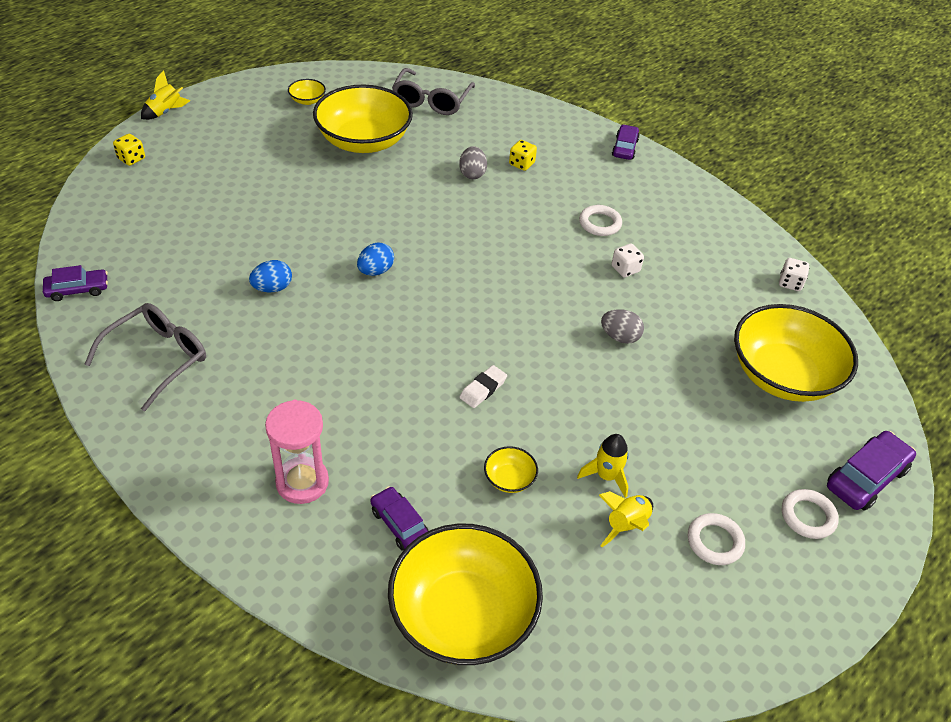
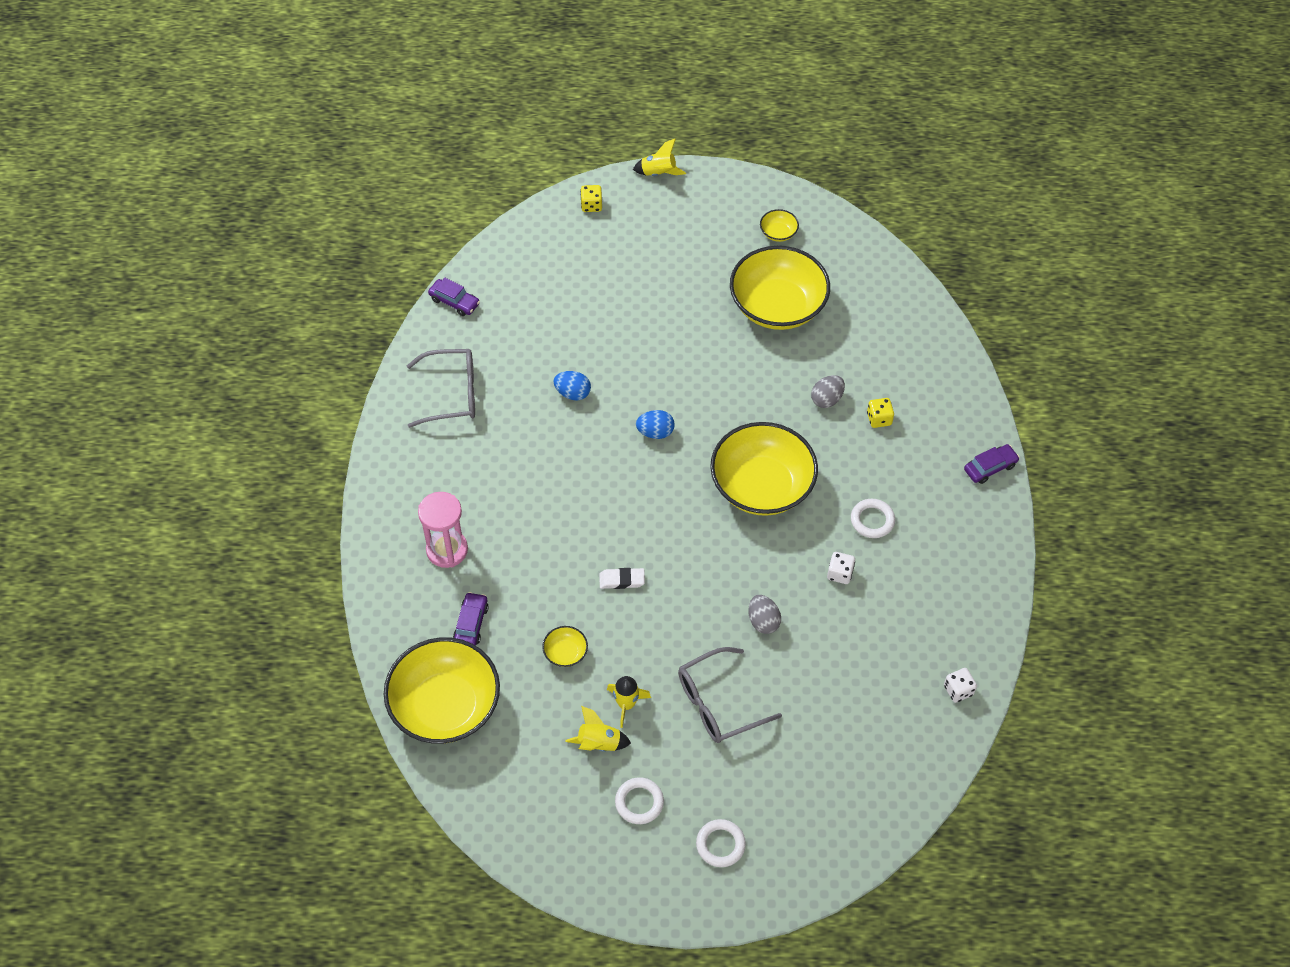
camera: 50 degrees right, 10 degrees up
grey glasses [392,68,475,115] -> grey glasses moved to [678,647,782,743]
yellow bowl [734,304,858,402] -> yellow bowl moved to [710,422,818,516]
purple car [827,431,916,511] -> none

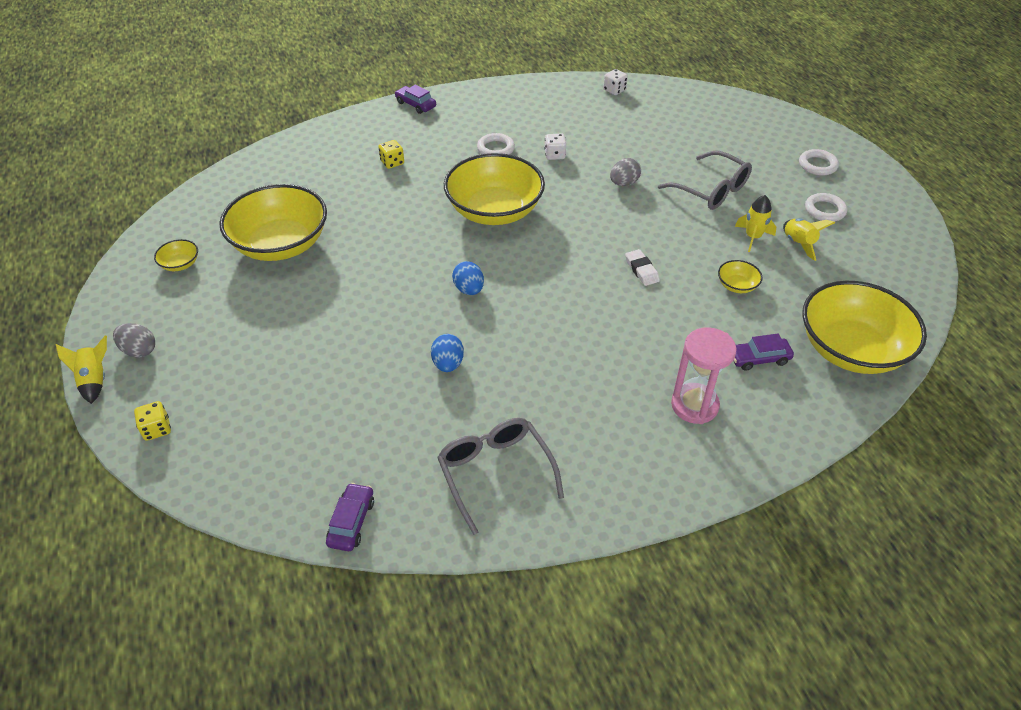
camera: 110 degrees left, 10 degrees down
grey egg [811,375,845,408] -> grey egg moved to [113,323,155,358]

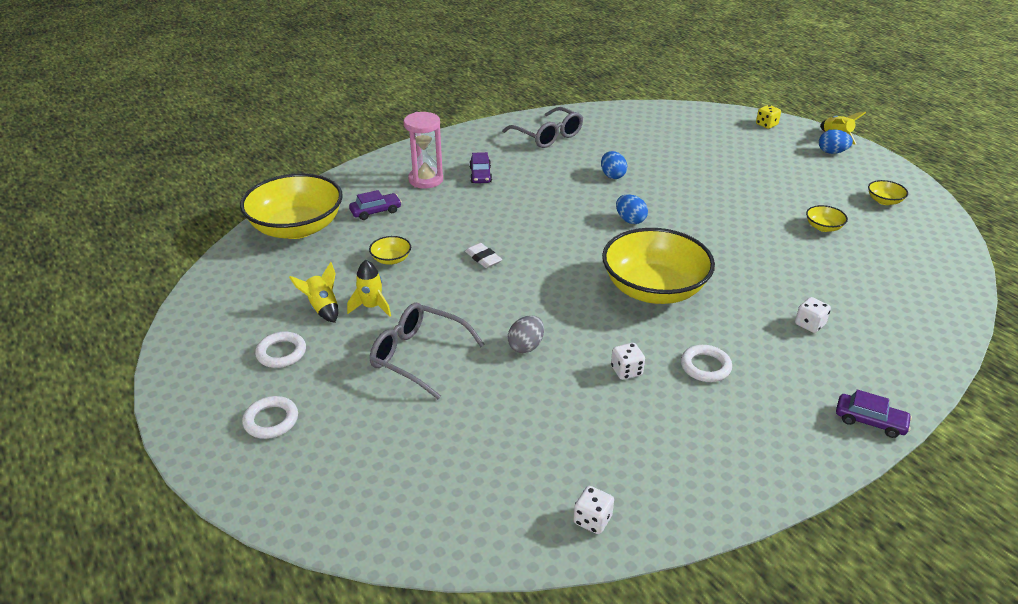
camera: 165 degrees right, 10 degrees down
grey egg [113,323,155,358] -> blue egg [819,130,853,154]
yellow bowl [219,184,327,261] -> yellow bowl [806,205,848,232], size x0.40
purple car [326,483,374,551] -> purple car moved to [469,152,492,183]
yellow dice [379,140,404,169] -> white dice [795,297,831,333]

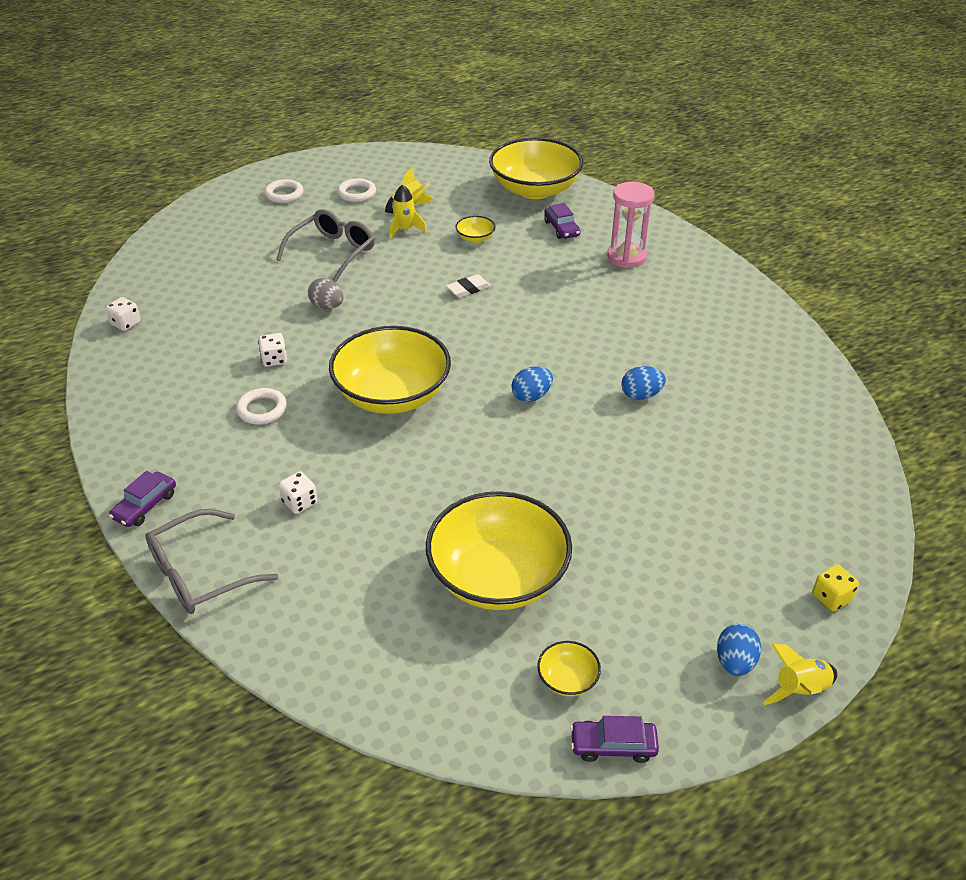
camera: 95 degrees right, 5 degrees up
purple car [469,152,492,183] -> purple car moved to [570,716,659,763]
grey glasses [502,107,583,148] -> grey glasses moved to [145,509,278,614]
yellow bowl [806,205,848,232] -> yellow bowl [426,491,572,610], size x2.48

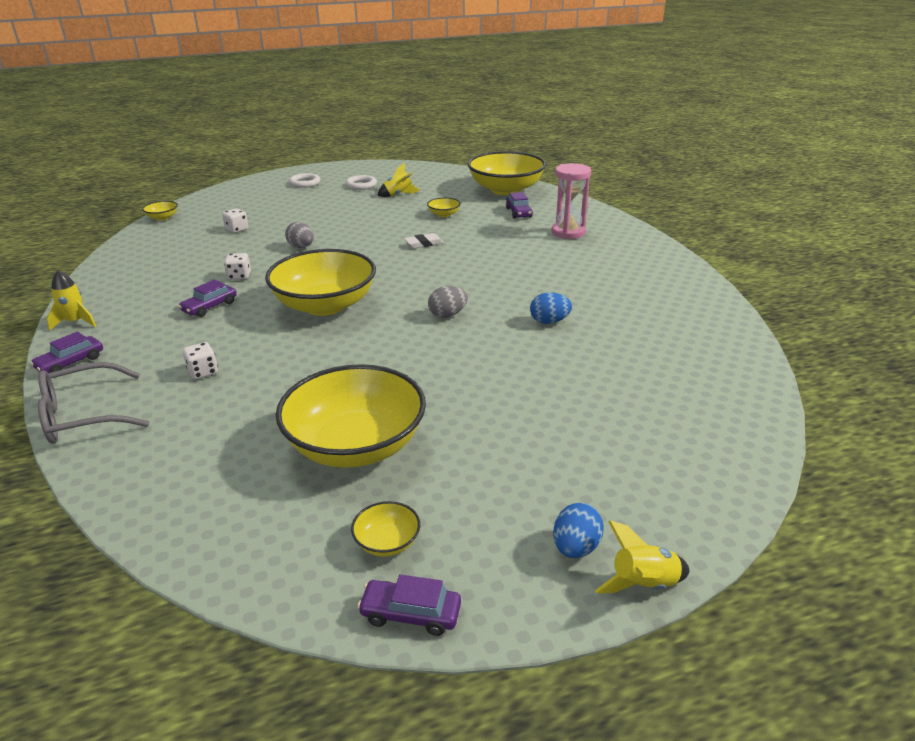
camera: 10 degrees right, 10 degrees down
white dice [105,297,141,331] -> white dice moved to [222,208,248,233]
white ring [236,388,287,425] -> purple car [178,280,237,317]
grey glasses [276,209,375,283] -> none
yellow rocket [389,185,427,239] -> yellow rocket moved to [47,270,96,331]
blue egg [511,366,553,402] -> grey egg [428,286,468,318]
yellow dice [812,564,859,611] -> none
none -> yellow bowl [142,201,178,221]

